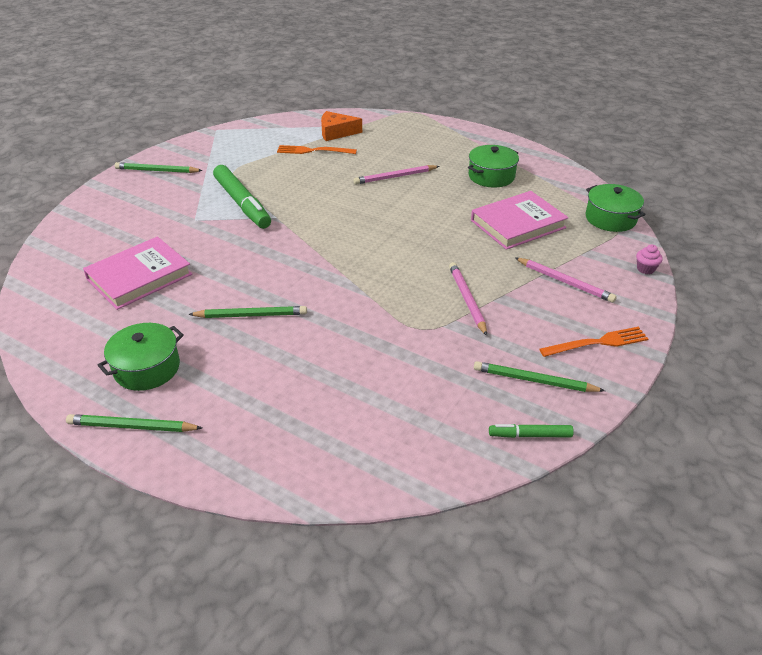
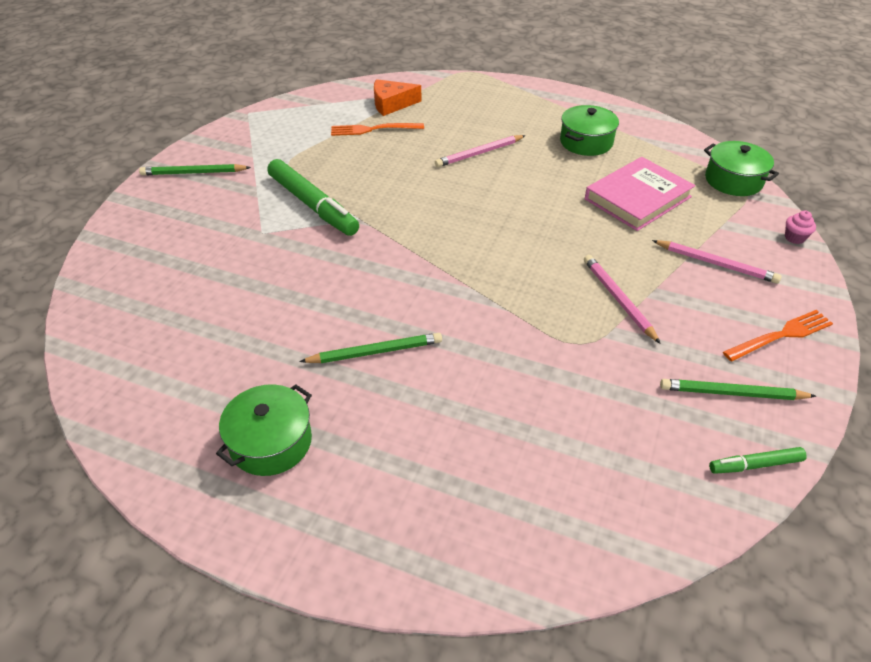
camera: 10 degrees left, 5 degrees up
green pencil [66,414,202,432] -> none
pink book [83,237,192,310] -> none

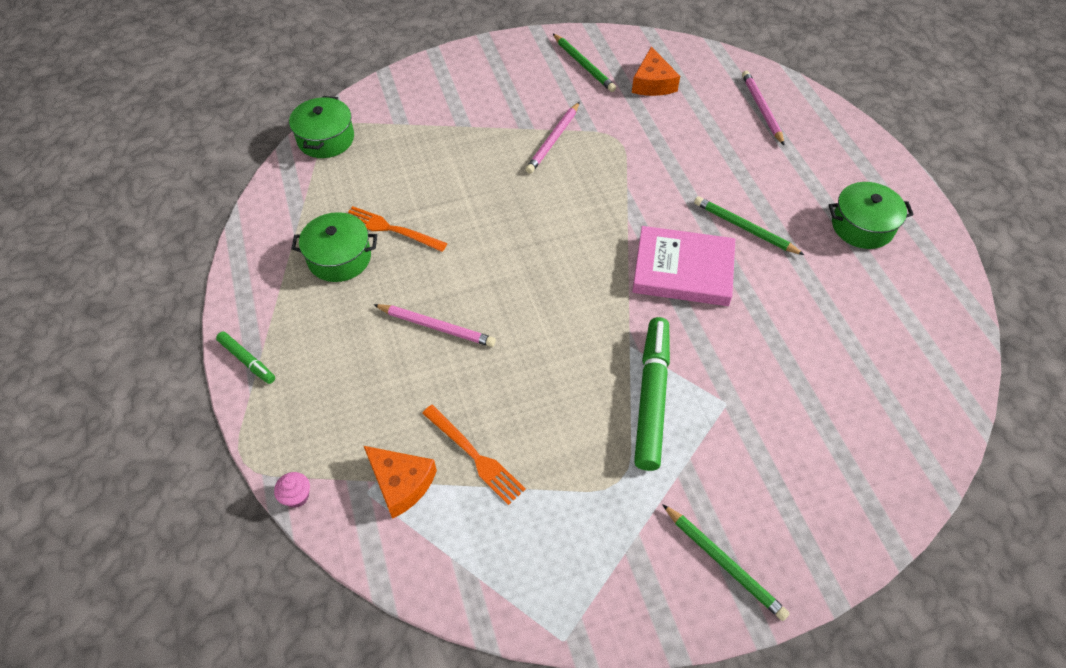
camera: 130 degrees left, 10 degrees up
pink book [585,157,695,231] -> pink book moved to [632,226,735,306]
pink pencil [652,240,781,283] -> pink pencil moved to [742,71,785,146]
green marker [709,447,807,474] -> green marker moved to [216,332,275,384]
orange fork [723,310,833,361] -> orange fork moved to [348,206,447,252]
pink cupcake [785,211,816,244] -> pink cupcake moved to [274,472,310,508]
none -> orange cheese [632,47,680,96]

